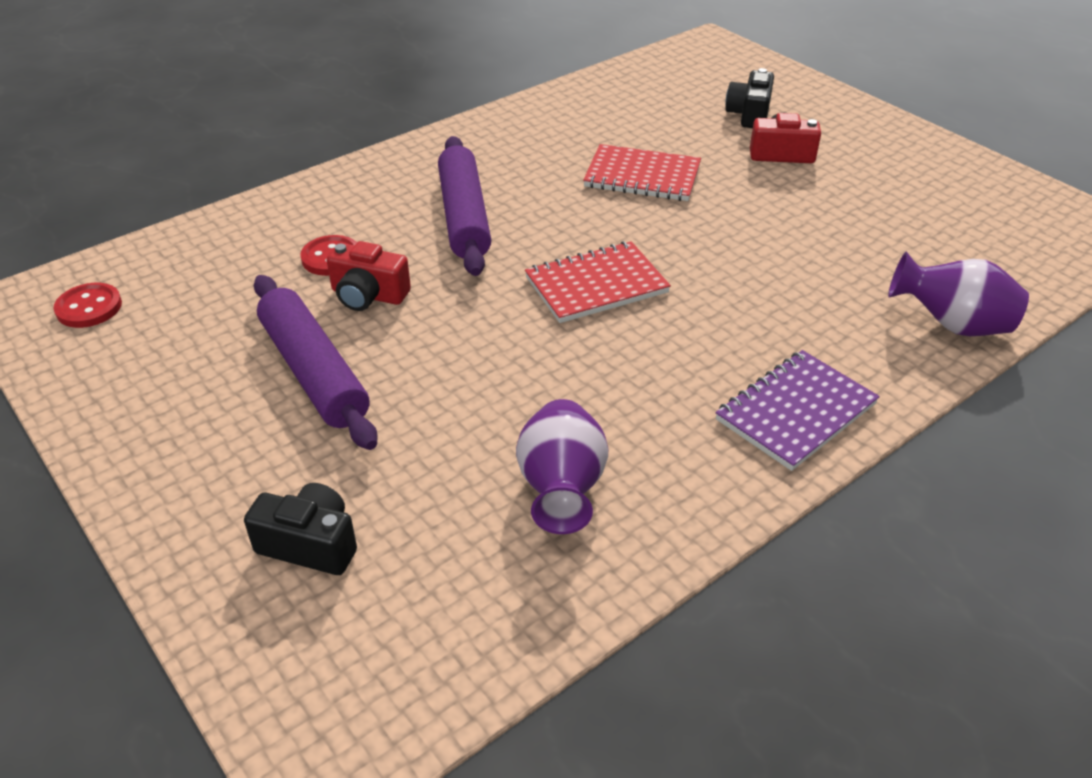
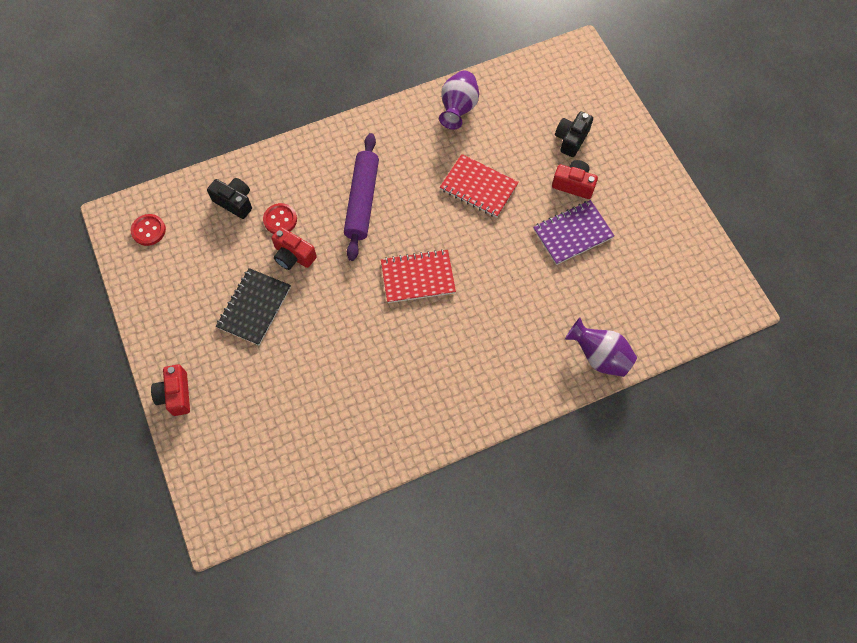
camera: 15 degrees right, 25 degrees up
black camera [244,483,357,575] -> black camera moved to [207,178,252,219]
purple rolling pin [254,275,378,450] -> black notebook [216,268,291,345]
purple vase [516,399,608,534] -> purple vase moved to [439,71,479,130]
purple notebook [715,350,880,471] -> purple notebook moved to [533,200,615,265]
none -> red camera [151,365,190,416]

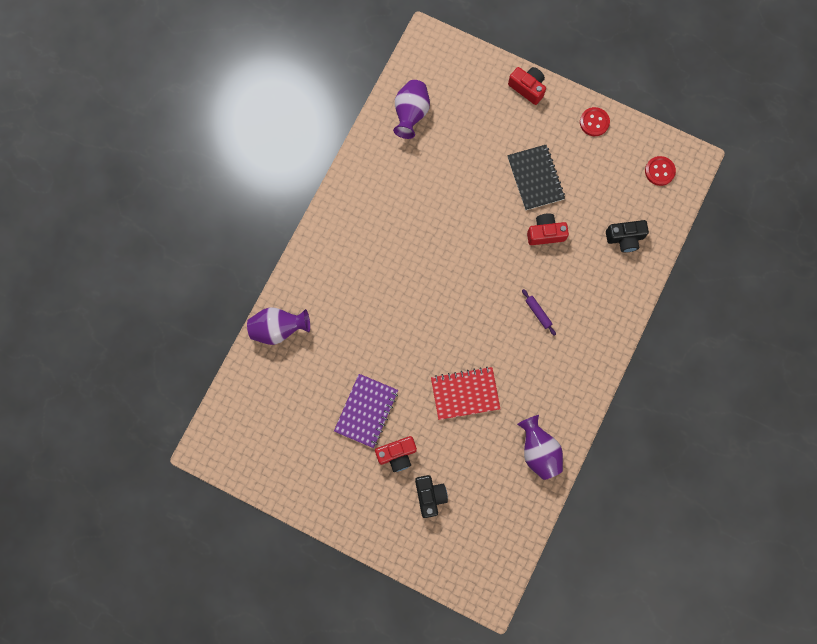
camera: 140 degrees right, 10 degrees up
red button [263,203,297,234] -> red button moved to [580,107,610,136]
purple rolling pin [344,133,379,261] -> purple rolling pin [522,289,556,336], size x0.42
red notebook [381,249,456,303] -> none
none -> purple vase [393,80,430,139]

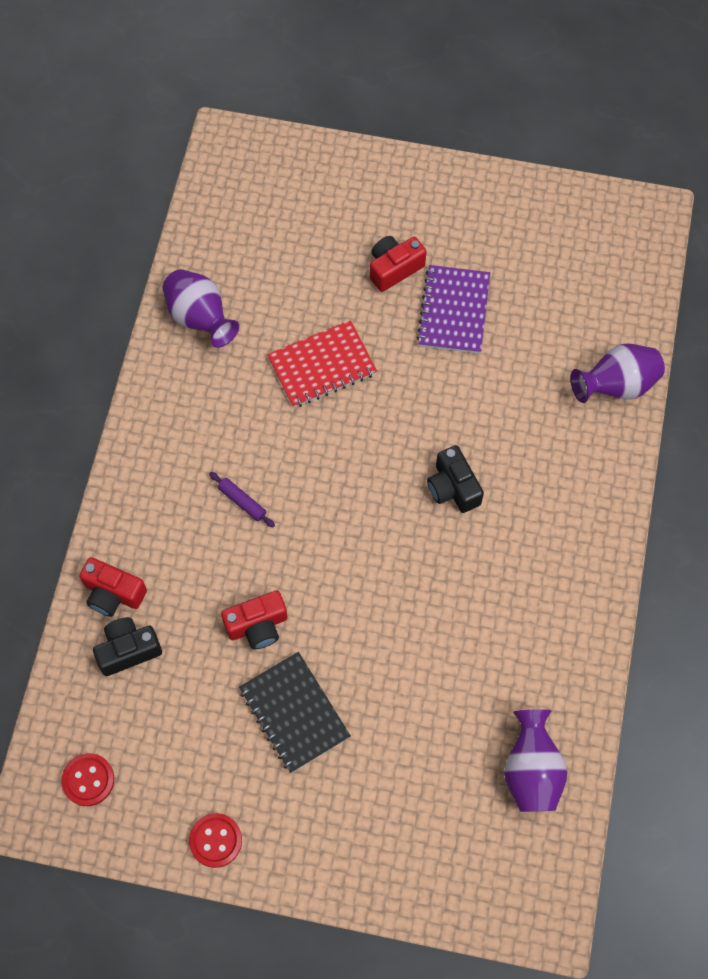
camera: 165 degrees right, 10 degrees down
black camera [415,475,448,518] -> black camera moved to [427,445,484,513]
red camera [508,67,546,105] -> red camera moved to [79,557,147,617]

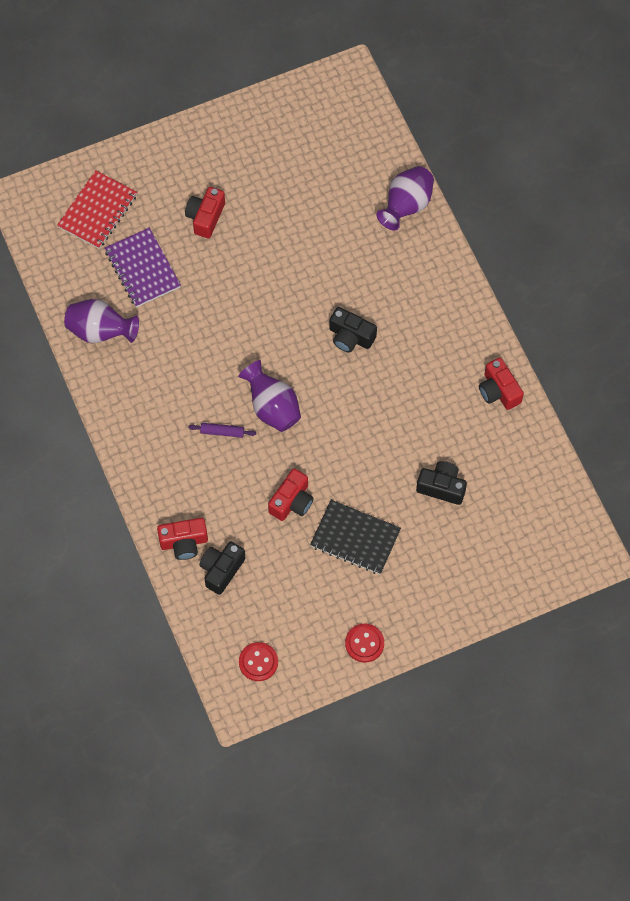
camera: 35 degrees left, 0 degrees up
red notebook [267,320,377,408] -> red notebook moved to [57,170,137,249]
purple notebook [417,265,490,354] -> purple notebook moved to [105,228,181,307]
purple vase [504,709,567,812] -> purple vase moved to [238,360,301,432]
none -> black camera [416,461,467,505]
none -> red camera [479,358,524,410]

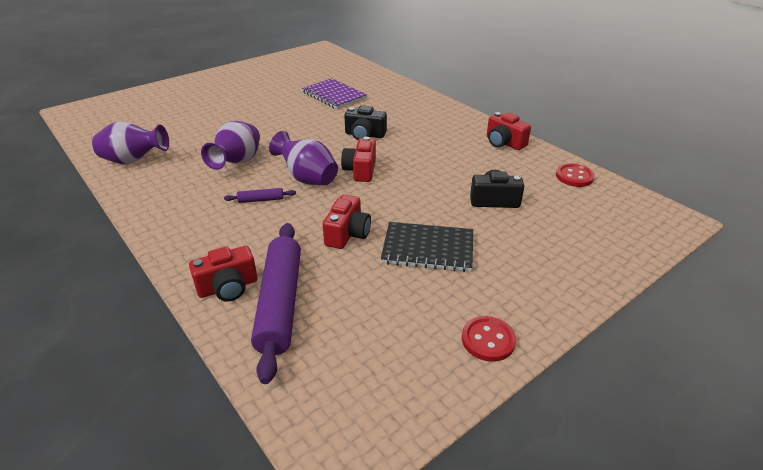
camera: 15 degrees left, 30 degrees down
red notebook [57,170,137,249] -> none
purple notebook [105,228,181,307] -> purple notebook moved to [302,78,367,109]
red camera [185,187,225,238] -> red camera moved to [341,137,376,182]
black camera [199,542,245,595] -> purple rolling pin [251,223,301,384]
red button [239,642,278,681] -> red button moved to [556,164,595,187]
purple vase [376,166,434,231] -> purple vase moved to [201,121,260,170]

